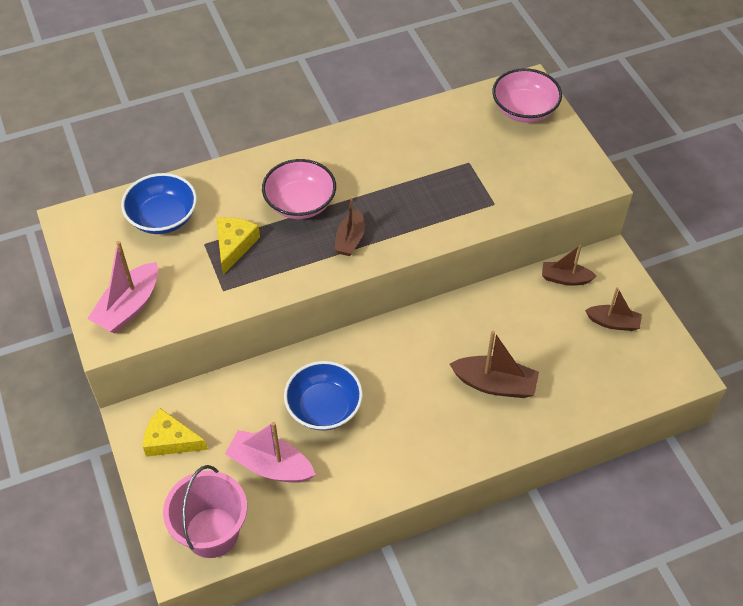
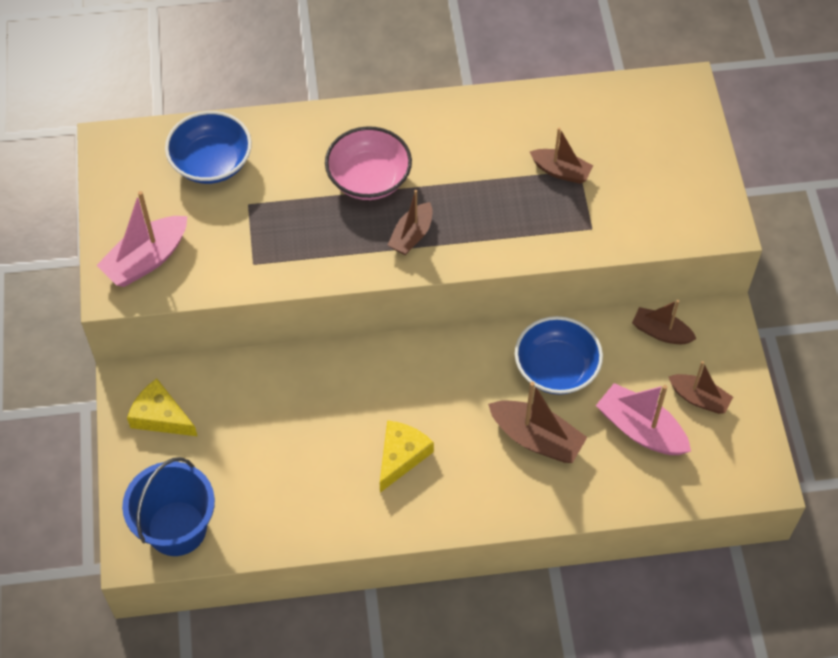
camera: 15 degrees right, 5 degrees up
pink bucket [163,465,247,558] -> blue bucket [122,457,215,556]
yellow cheese [216,217,260,275] -> yellow cheese moved to [380,420,434,493]
pink boat [225,422,316,483] -> pink boat moved to [596,383,691,455]
blue bowl [284,361,363,430] -> blue bowl moved to [515,316,603,395]
pink bowl [492,68,562,123] -> none
none -> brown boat [530,128,593,184]

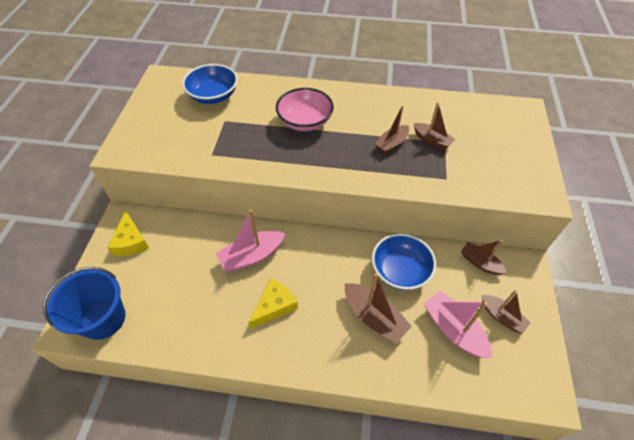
camera: 15 degrees right, 5 degrees down
pink boat [96,191,187,287] -> pink boat moved to [216,210,285,272]
yellow cheese [127,379,197,436] -> yellow cheese turned 150 degrees counterclockwise [108,210,149,256]
brown boat [388,190,433,255] -> brown boat moved to [375,105,409,154]

